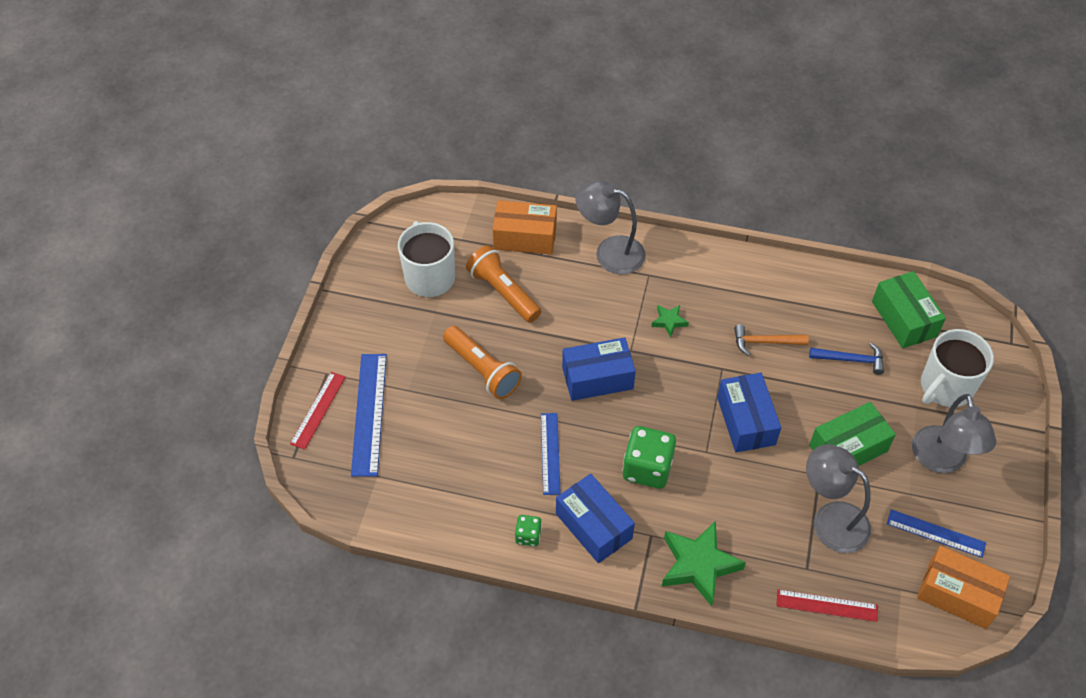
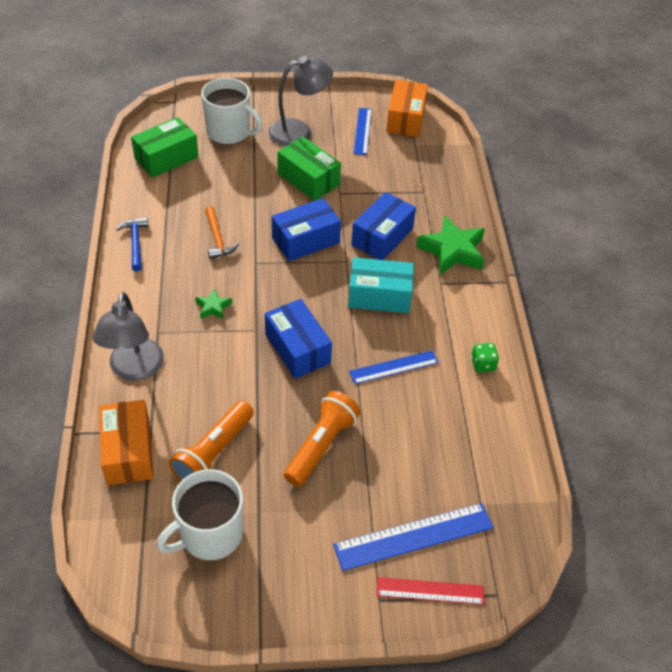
camera: 110 degrees left, 5 degrees down
blue box [556,474,635,563] -> blue box moved to [351,192,416,260]
green dice [622,426,676,489] -> turquoise box [348,257,414,313]
red ruler [776,589,878,622] -> none
grey lamp [806,444,871,553] -> none
blue hammer [809,343,884,375] -> blue hammer moved to [116,217,148,271]

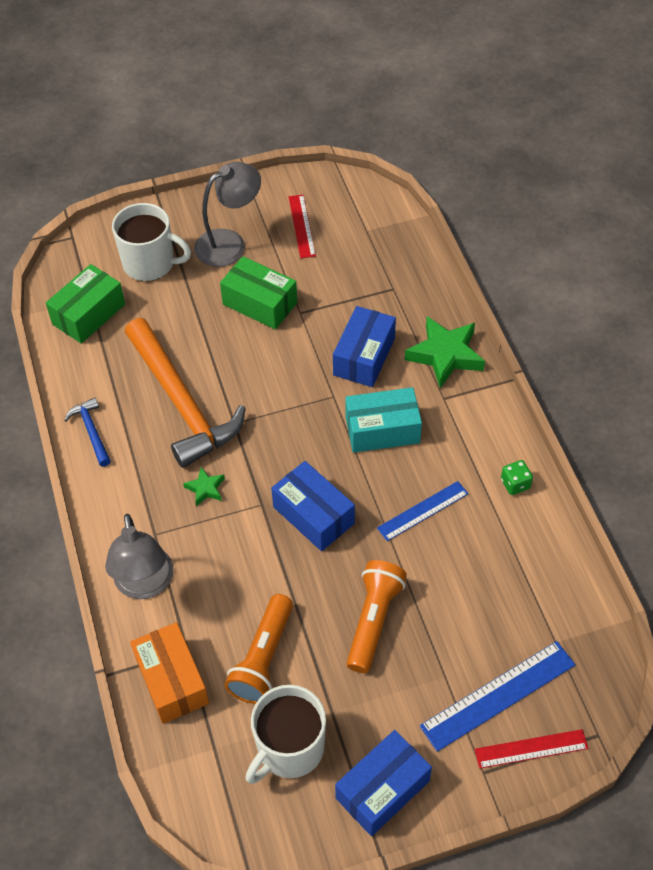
camera: 10 degrees left, 5 degrees up
orange hammer [205,206,239,259] -> orange hammer [125,318,246,468], size x2.30
blue box [272,198,341,261] -> blue box moved to [335,730,432,836]
blue ruler [353,108,372,155] -> red ruler [289,195,316,258]
orange box [386,80,428,137] -> none

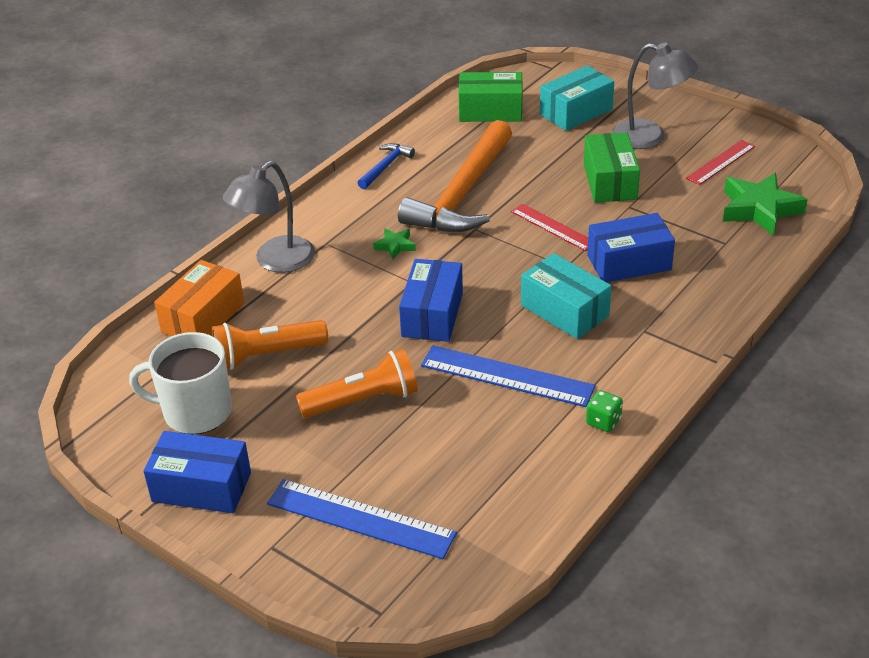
camera: 55 degrees right, 15 degrees down
white mug [112,203,191,281] -> turquoise box [540,66,614,131]
blue ruler [377,481,469,541] -> blue ruler [421,345,596,407], size x1.56
green star [405,317,485,388] -> green star moved to [723,173,808,236]
red ruler [474,729,588,769] -> red ruler moved to [511,204,588,251]

